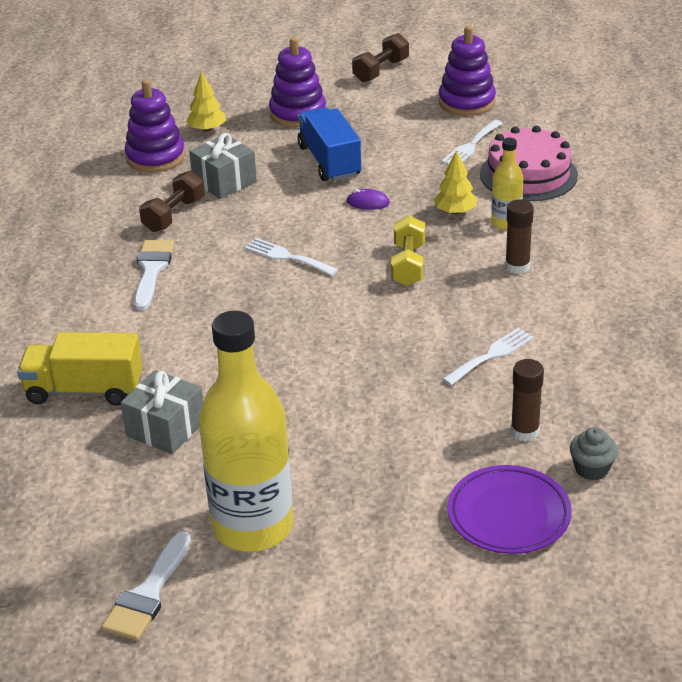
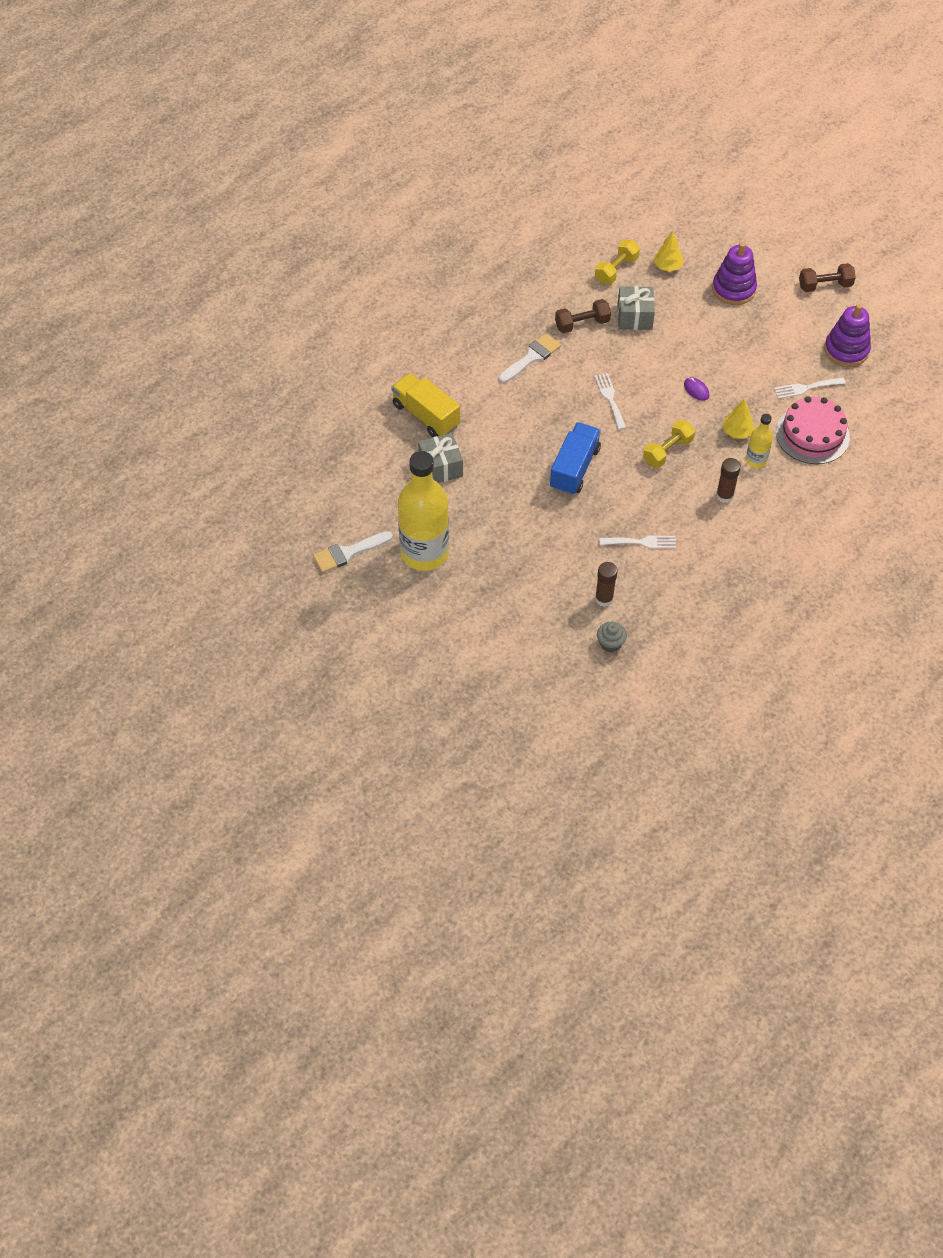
camera: 40 degrees right, 20 degrees up
purple stacking toy [125,79,185,172] -> yellow dumbbell [595,240,640,284]
blue truck [297,107,361,181] -> blue truck moved to [550,422,601,495]
purple plate [447,465,572,554] -> none

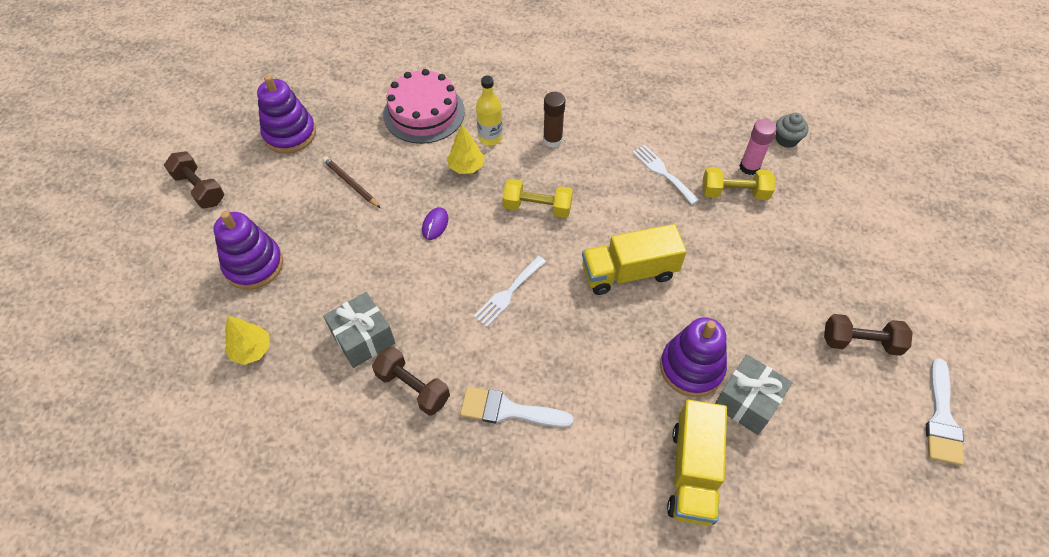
camera: 125 degrees left, 0 degrees up
white brush [313,531,393,573] -> white brush turned 75 degrees clockwise [926,358,964,465]
yellow bottle [398,451,449,571] -> brown dumbbell [824,314,913,356]
blue truck [550,422,601,495] -> yellow truck [582,224,687,295]
yellow dumbbell [595,240,640,284] -> yellow dumbbell moved to [702,167,775,200]
brown glue stick [595,562,618,607] -> pink glue stick [740,119,776,175]
white fork [774,377,846,399] -> none
none -> brown pencil [323,156,380,208]
none -> purple stacking toy [660,317,727,397]

